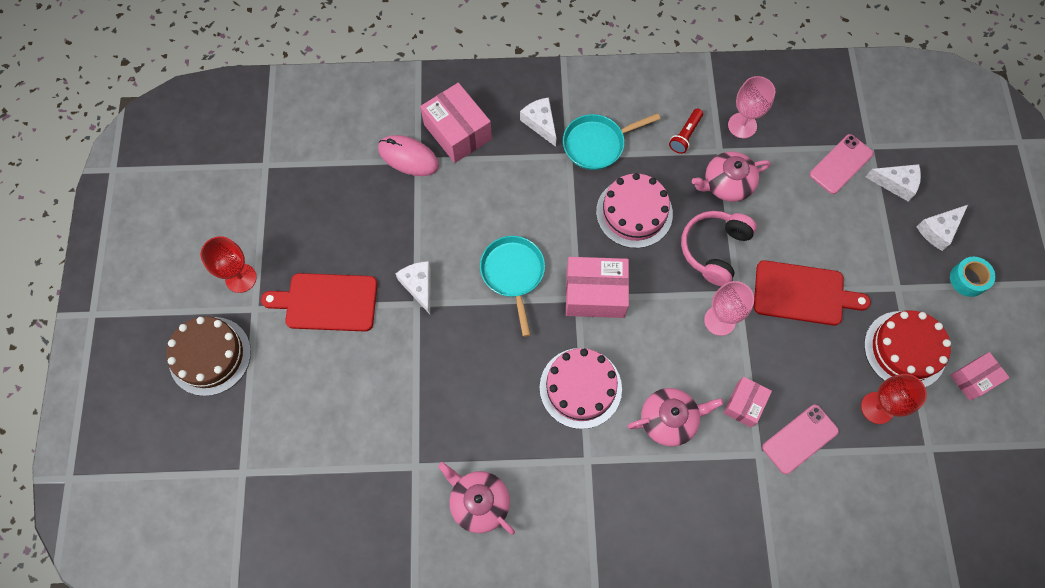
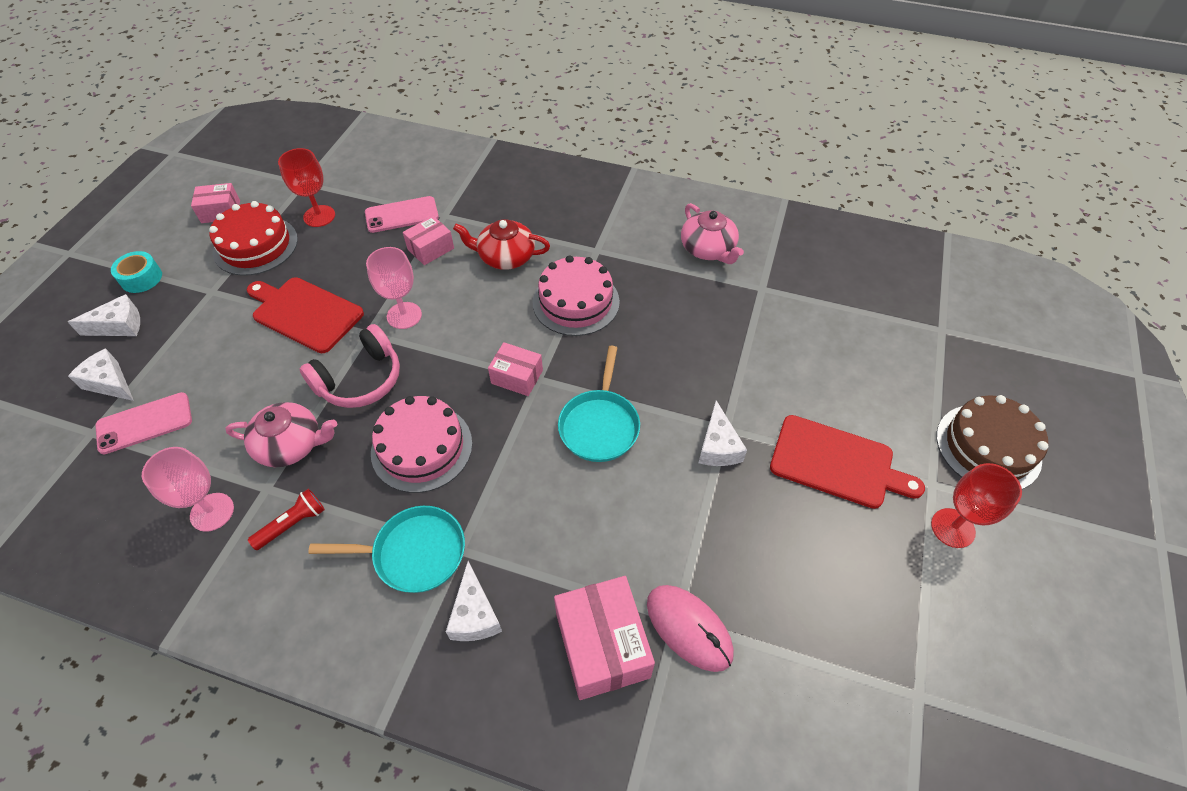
camera: 160 degrees left, 15 degrees down
pink box [566,257,629,318] -> pink box [488,342,543,396], size x0.60
pink teapot [627,388,724,446] -> red teapot [453,219,550,270]

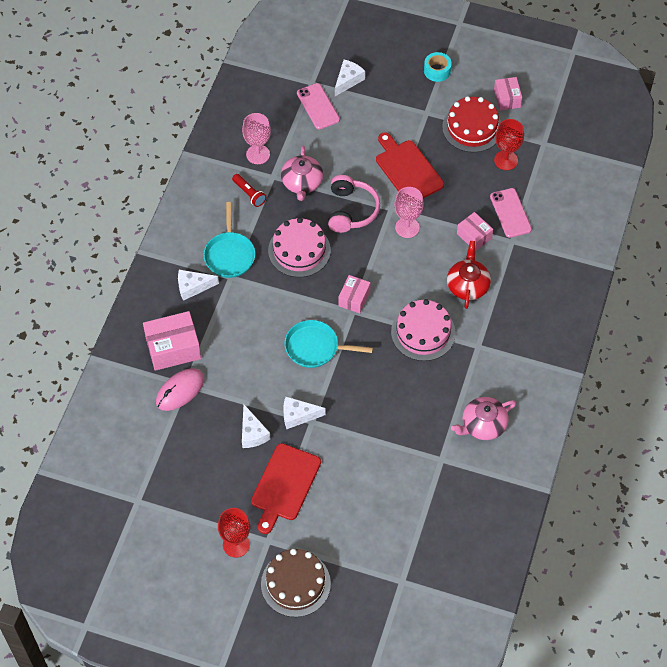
camera: 90 degrees right, 5 degrees up
white cheese [68,294,140,336] -> white cheese moved to [242,404,270,448]
red cutting board [247,277,364,353] -> red cutting board turned 60 degrees counterclockwise [376,132,444,198]
pink headphones [300,324,400,408] -> pink headphones turned 135 degrees counterclockwise [328,175,380,233]

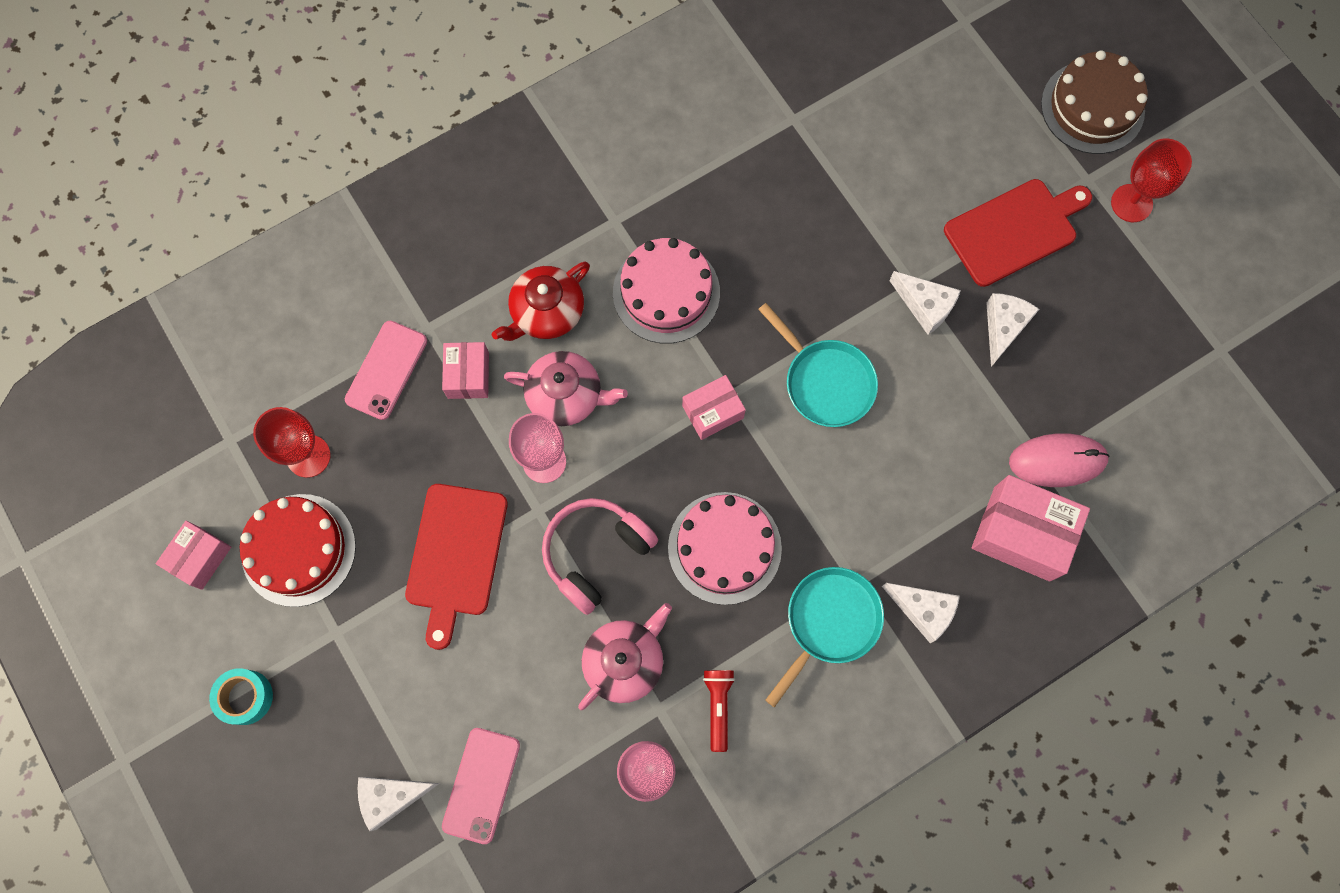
camera: 140 degrees left, 15 degrees up
pink teapot [451,397,516,440] -> pink teapot moved to [504,351,628,426]

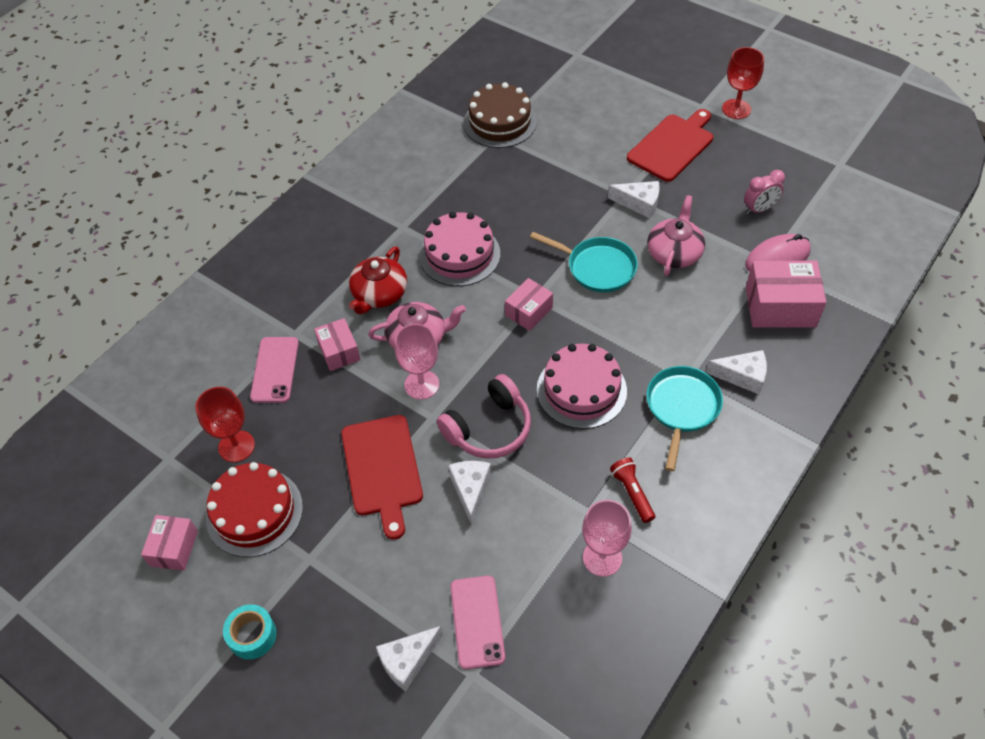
camera: 20 degrees left, 20 degrees down
pink headphones [542,498,658,615] -> pink headphones turned 150 degrees counterclockwise [437,374,531,459]
pink teapot [578,603,672,710] -> pink teapot moved to [647,195,705,276]
white cheese [987,293,1039,367] -> white cheese moved to [448,461,491,525]
brown cake [1041,50,1148,154] -> brown cake moved to [464,82,537,148]
none -> pink clock [744,170,785,215]

